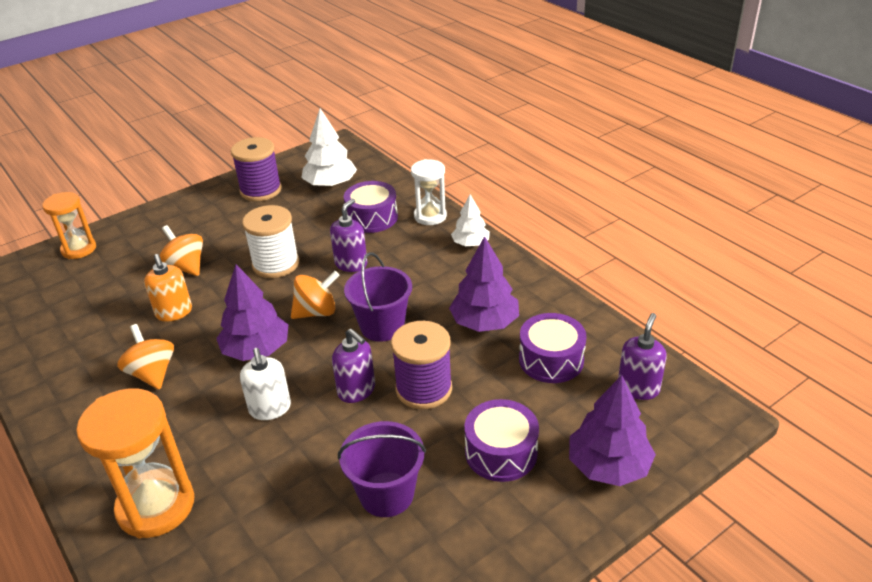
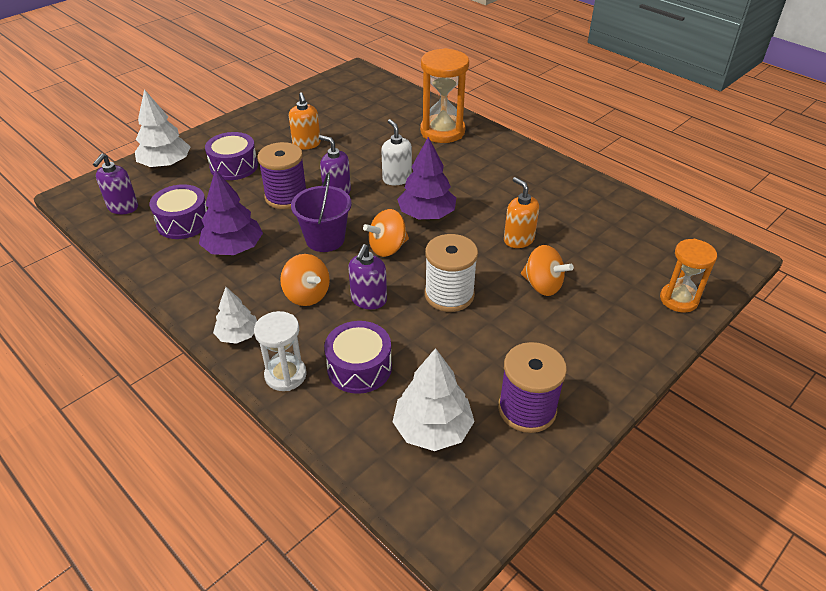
camera: 170 degrees right, 5 degrees up
orange spinning top [117,324,174,390] -> orange spinning top moved to [280,254,330,306]
purple bucket [338,421,426,517] -> orange soap dispenser [289,92,321,150]
purple tree [569,375,656,486] -> white tree [135,89,190,168]

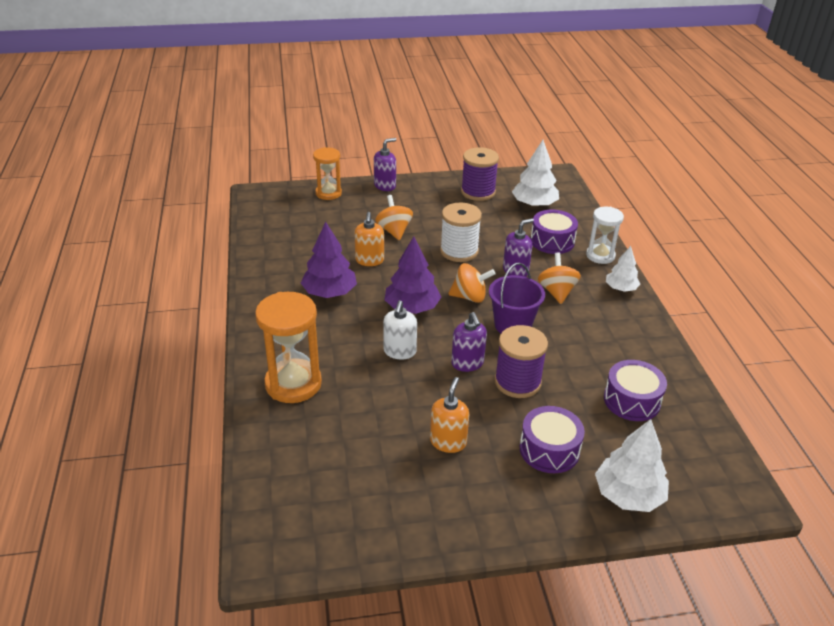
camera: 145 degrees left, 5 degrees down
purple soap dispenser [93,154,138,214] -> purple soap dispenser moved to [374,138,396,191]
purple tree [199,169,263,255] -> purple tree moved to [301,222,357,298]

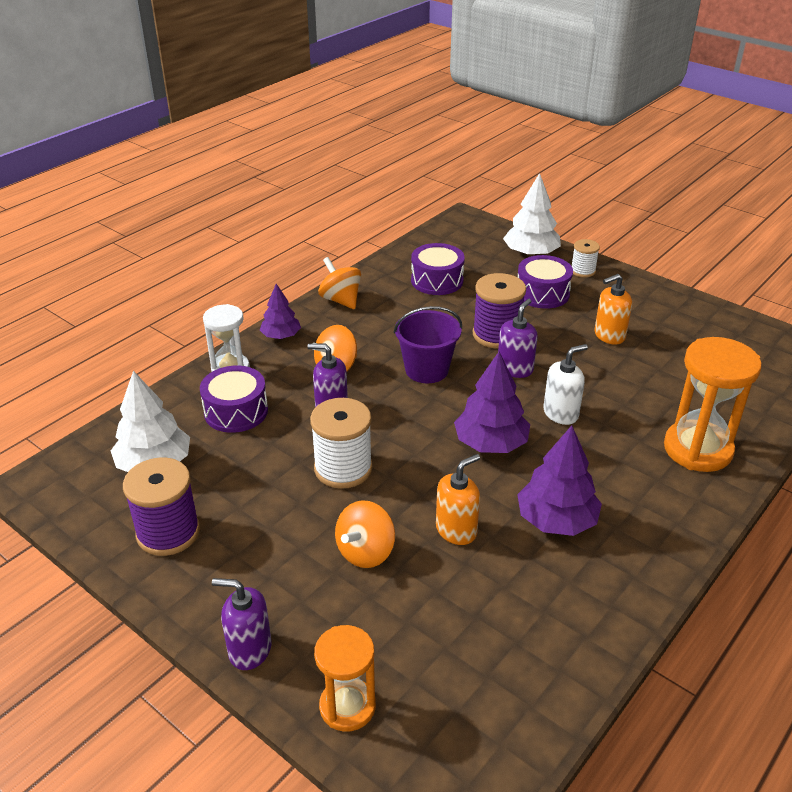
camera: 130 degrees left, 0 degrees up
orange spinning top [448,263,496,303] -> orange spinning top moved to [318,257,361,309]
white tree [606,246,640,292] -> purple tree [260,284,301,339]
none -> white spool [572,239,600,278]

